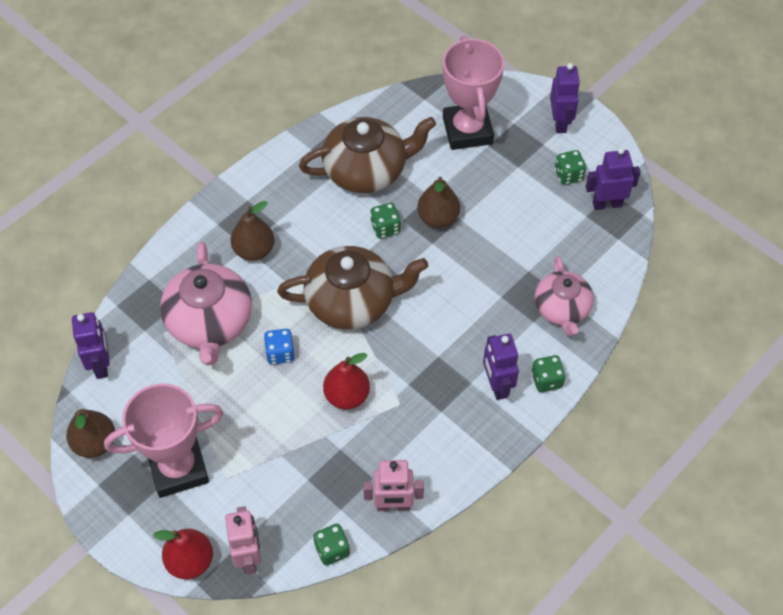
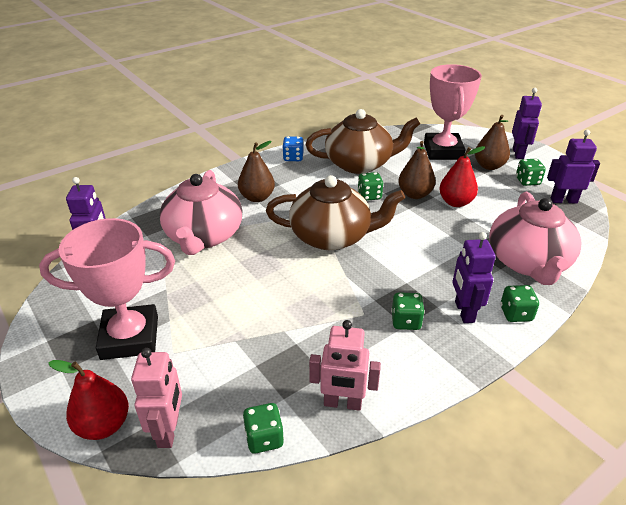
camera: 10 degrees right, 20 degrees down
brown pear [66,409,115,458] -> brown pear moved to [475,115,510,170]
blue dice [264,329,295,364] -> blue dice moved to [282,136,304,161]
red pear [323,353,370,409] -> red pear moved to [439,146,485,207]
pink teapot [535,256,594,336] -> pink teapot [489,192,581,285], size x1.53
none -> green dice [391,292,425,330]

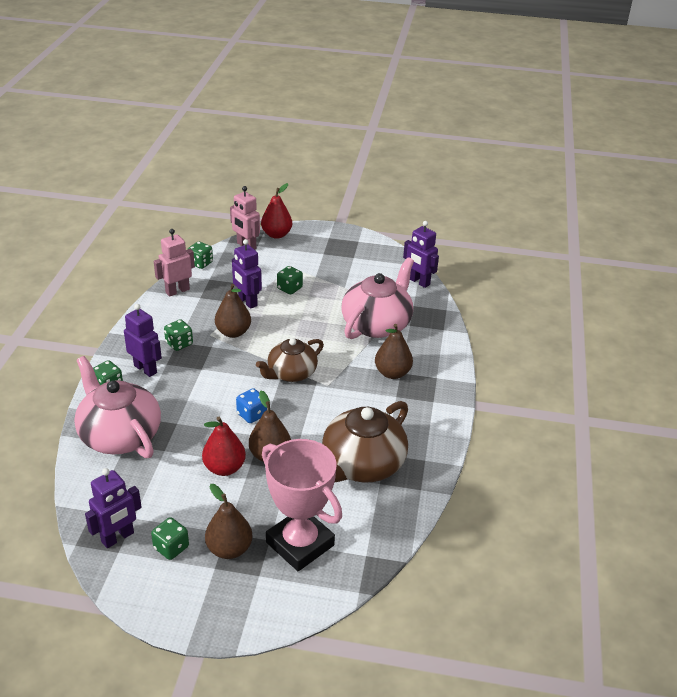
camera: 135 degrees right, 0 degrees up
pink trophy [39,218,175,360] -> none
pink teapot [159,170,242,255] -> pink teapot turned 75 degrees clockwise [341,257,414,339]
brown teapot [266,175,405,250] -> brown teapot [256,338,324,382], size x0.65
blue dice [282,136,304,161] -> blue dice moved to [236,388,267,423]
green dice [357,172,383,201] -> green dice moved to [277,266,303,294]
purple robot [512,88,542,159] -> purple robot moved to [232,239,262,309]
none -> brown pear [215,284,251,338]

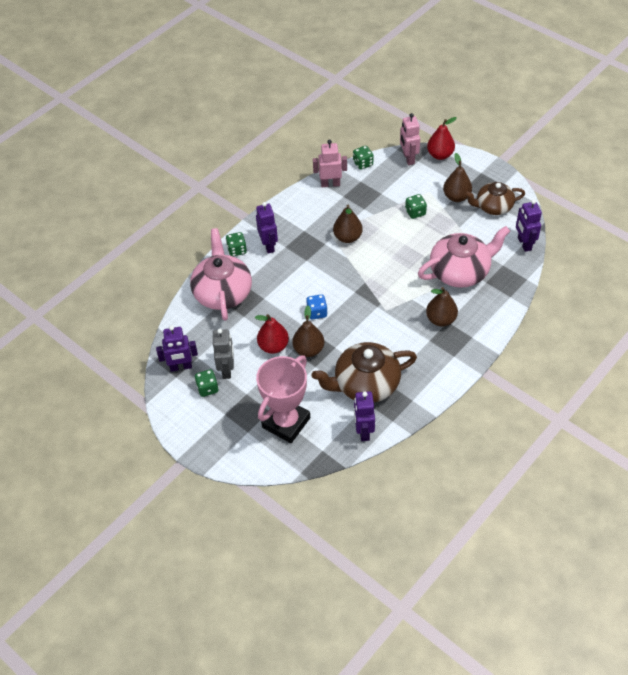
camera: 35 degrees right, 15 degrees up
green dice [164,319,193,351] -> none
brown pear [205,484,253,559] -> brown pear moved to [443,153,472,202]
purple robot [232,239,262,309] -> purple robot moved to [354,391,375,441]
brown teapot [256,338,324,382] -> brown teapot moved to [465,182,525,215]
pink trophy [262,439,342,571] -> pink trophy turned 45 degrees clockwise [256,355,310,443]
none -> grey robot [213,329,234,379]

